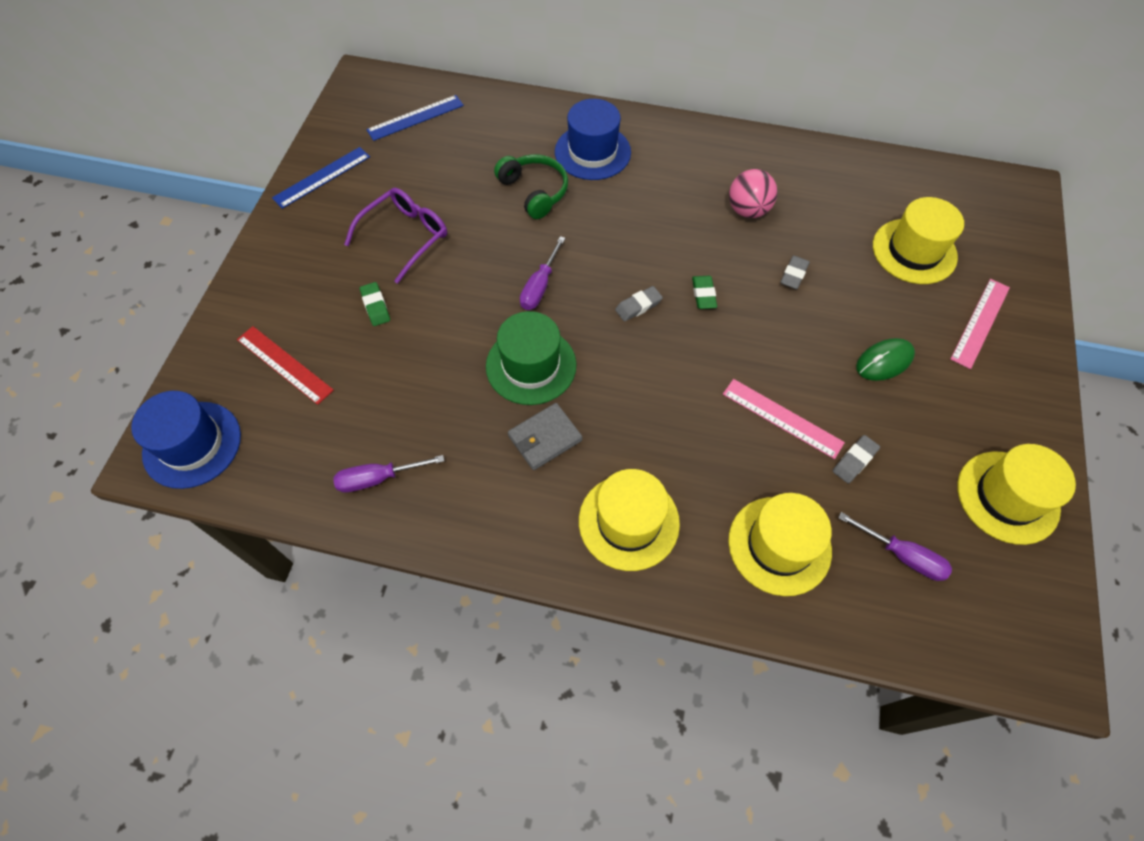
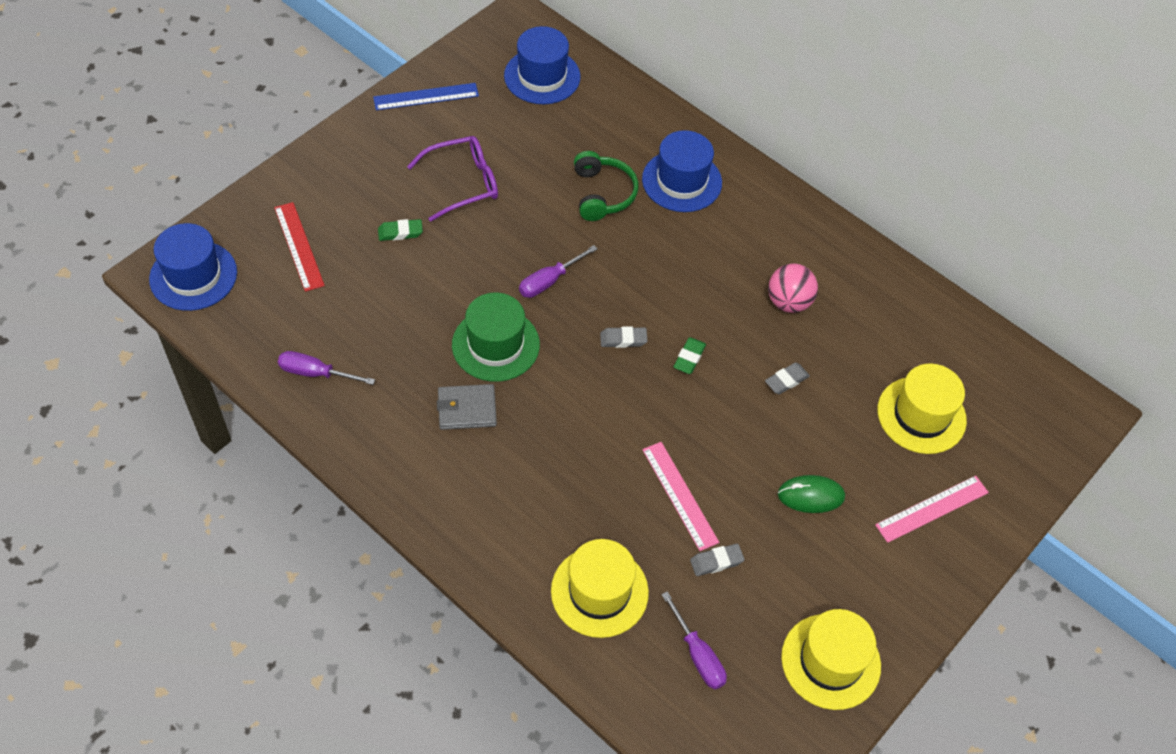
camera: 25 degrees right, 5 degrees down
green eraser [360,282,390,326] -> green eraser turned 75 degrees clockwise [378,219,423,241]
blue ruler [366,95,464,141] -> blue hat [504,26,581,104]
yellow hat [579,469,680,571] -> none

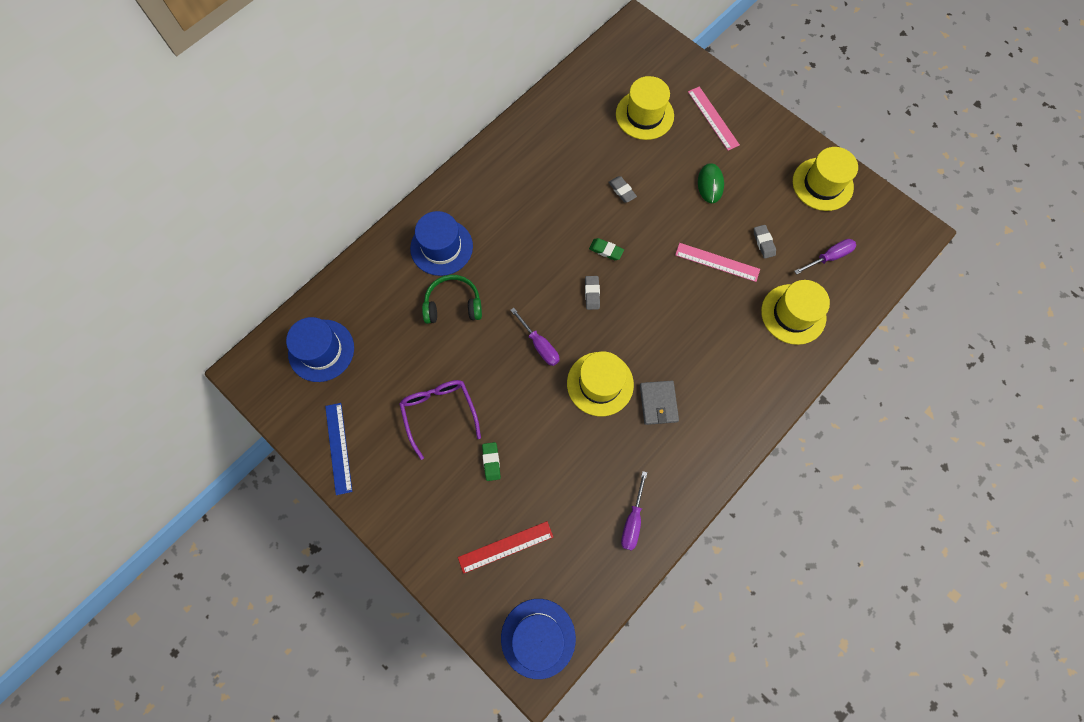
camera: 85 degrees left, 15 degrees up
green hat [452,293,540,382] -> yellow hat [567,351,634,416]
pink ruler [642,442,719,551] -> pink ruler turned 45 degrees clockwise [675,243,760,282]
pink ball [768,264,818,313] -> none

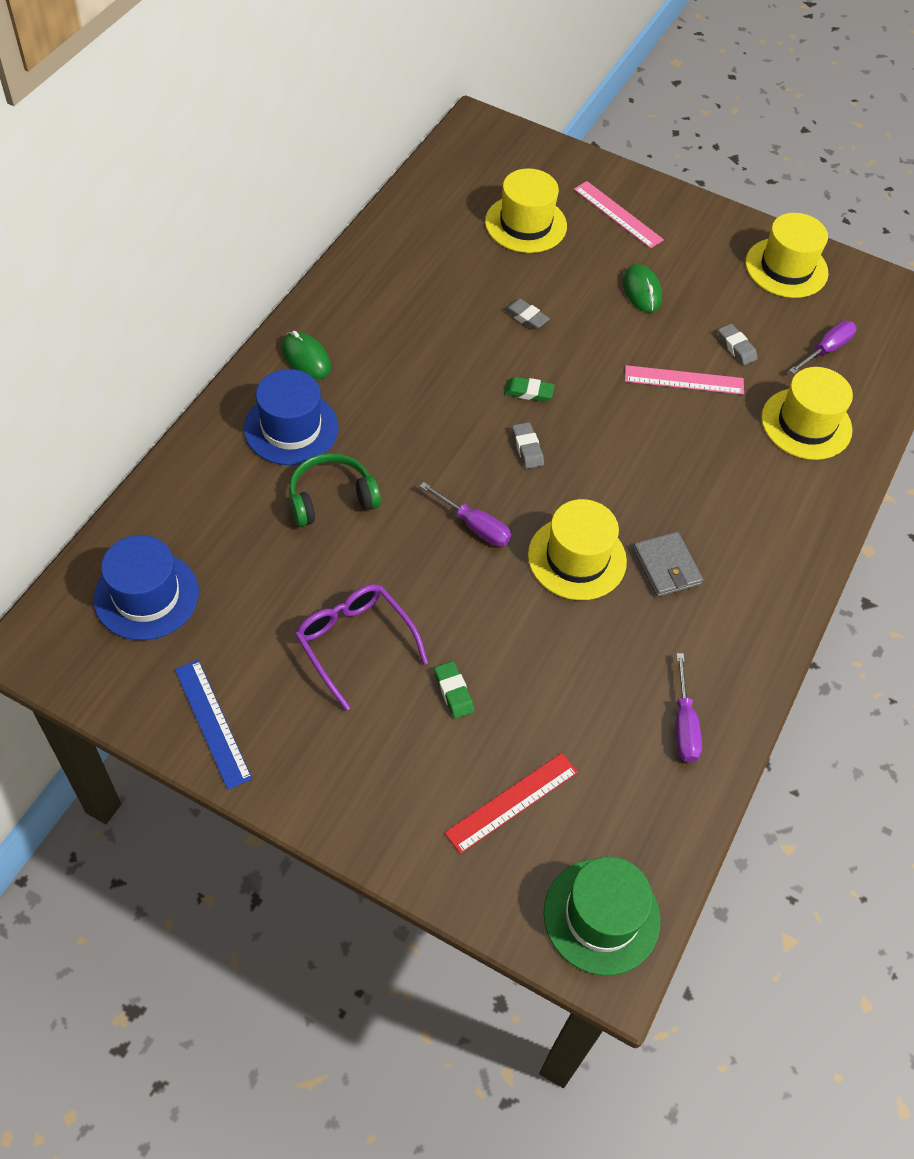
camera: 20 degrees left, 15 degrees down
blue hat [501,599,576,679] -> green hat [543,856,661,976]
none -> green mouse [281,331,331,379]

